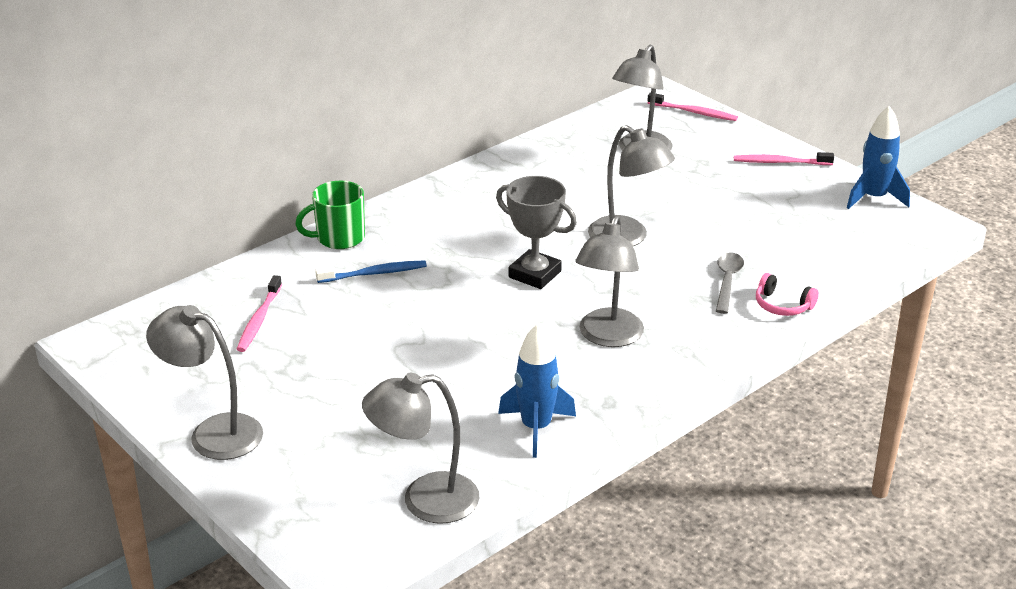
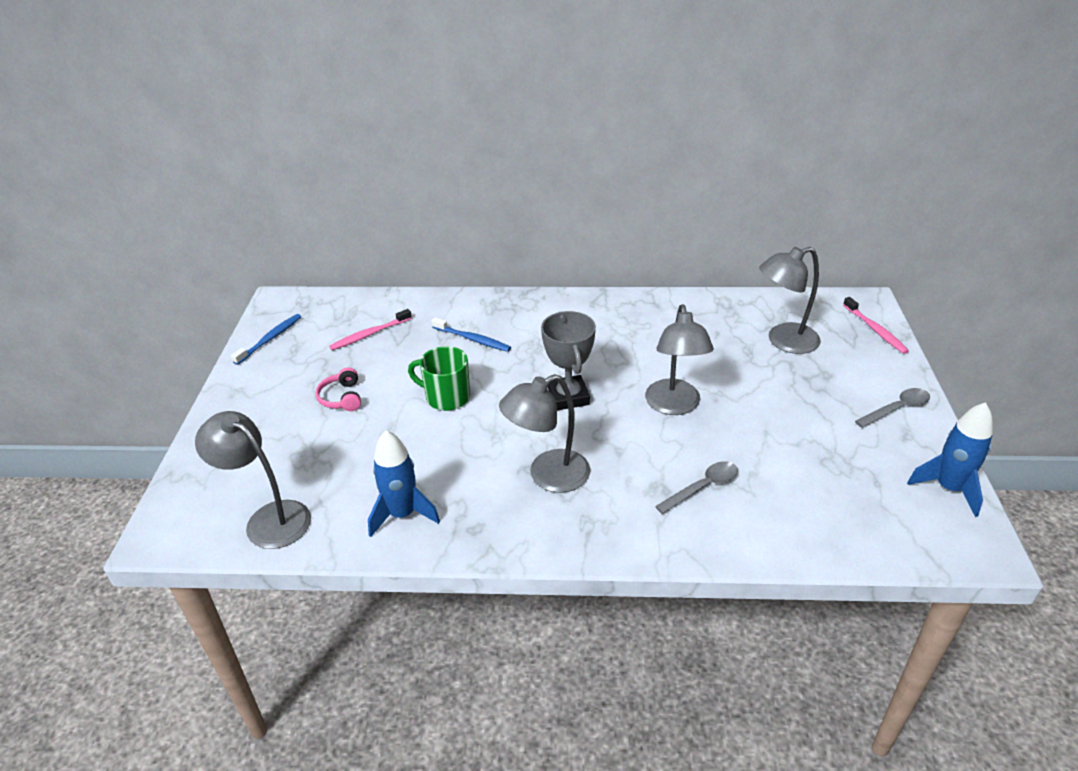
camera: 45 degrees right, 5 degrees up
grey lamp [146,305,263,460] -> none
green mug [295,181,365,249] -> green mug moved to [408,346,470,411]
pink toothbrush [734,152,834,165] -> grey spoon [855,388,930,428]
pink headphones [756,273,819,316] -> pink headphones moved to [315,367,361,411]
none -> blue toothbrush [231,314,301,365]

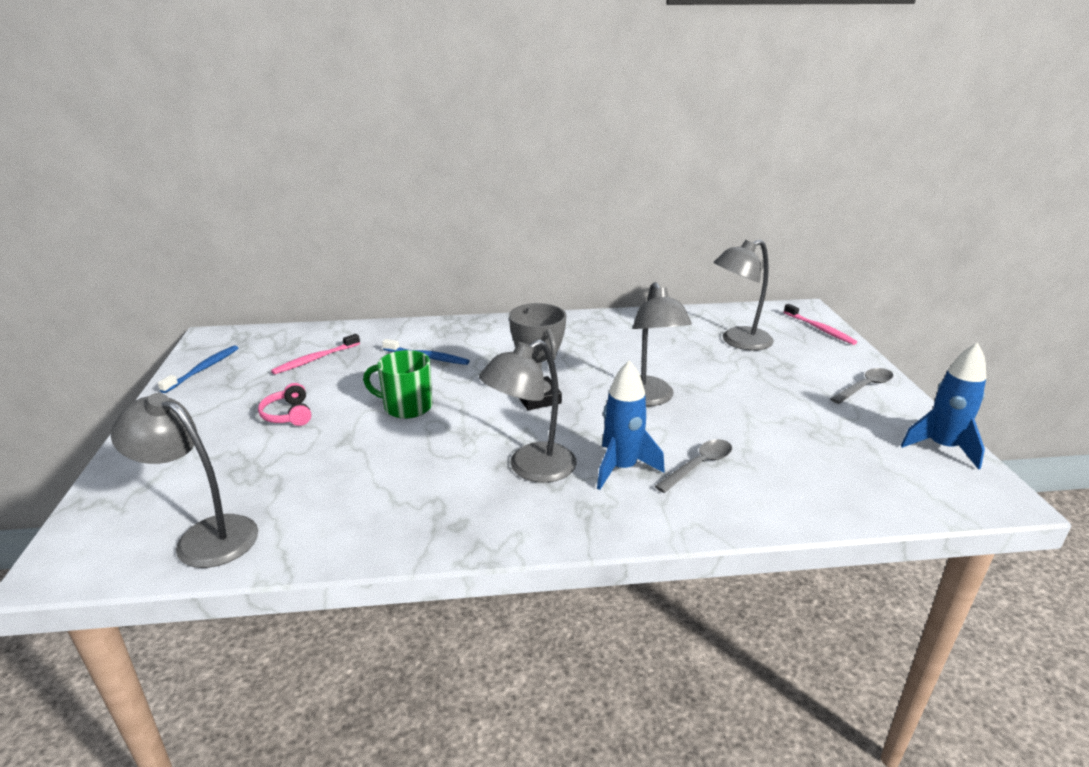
camera: 10 degrees left, 10 degrees down
blue rocket [368,430,440,537] -> blue rocket moved to [597,360,665,490]

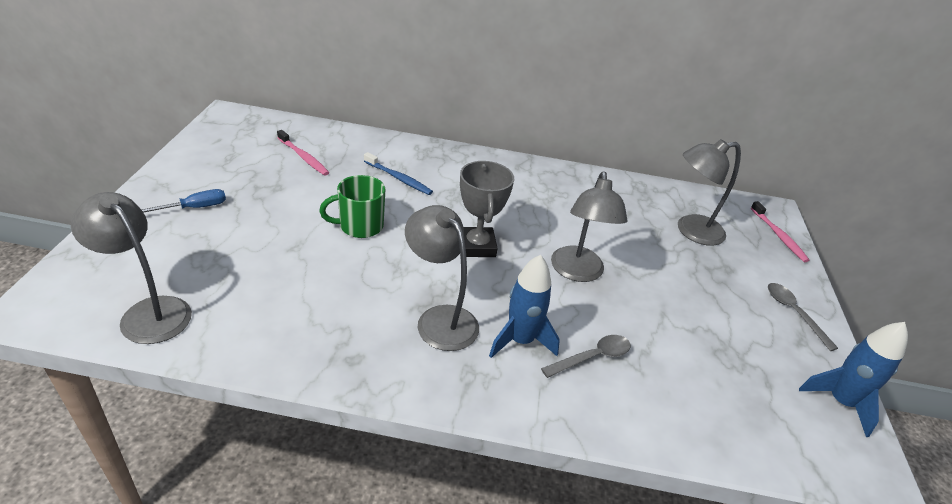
camera: 10 degrees right, 10 degrees up
blue toothbrush [158,345,238,393] -> none
pink headphones [258,383,311,426] -> none
pink toothbrush [271,334,360,374] -> pink toothbrush turned 105 degrees counterclockwise [277,130,329,176]
green mug [363,350,432,419] -> green mug turned 45 degrees counterclockwise [319,175,385,238]
grey lamp [479,339,577,483] -> grey lamp turned 75 degrees clockwise [405,205,479,351]
grey spoon [831,368,893,404] -> grey spoon turned 90 degrees counterclockwise [768,283,838,351]
none -> blue screwdriver [141,189,226,213]

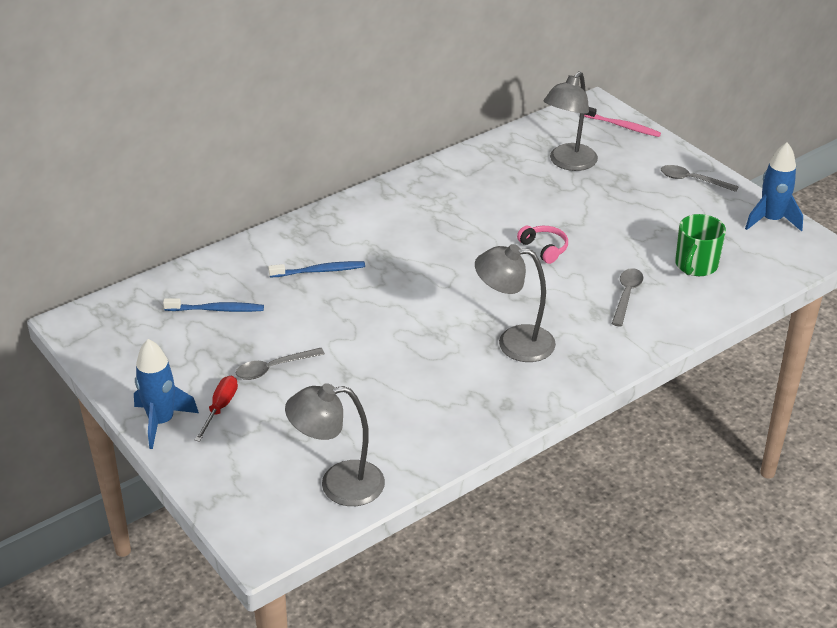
camera: 40 degrees left, 0 degrees up
blue screwdriver [141,189,226,213] -> red screwdriver [195,375,238,442]
pink toothbrush [277,130,329,176] -> blue toothbrush [163,298,264,312]
green mug [319,175,385,238] -> green mug moved to [675,214,726,276]
grey trophy [460,161,514,257] -> none
blue rocket [489,255,560,358] -> blue rocket moved to [134,339,199,449]
grey lamp [551,171,628,282] -> pink headphones [517,226,568,264]
none -> grey spoon [235,348,325,380]

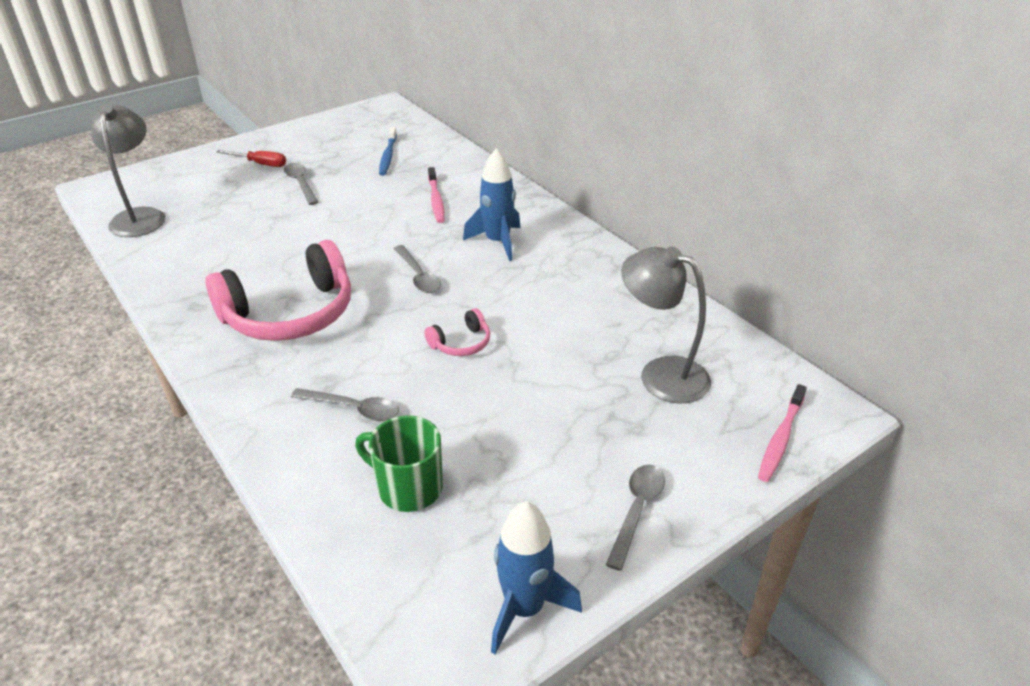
camera: 90 degrees right, 0 degrees up
blue rocket [134,339,199,449] -> blue rocket moved to [463,148,521,261]
blue toothbrush [268,261,365,278] -> pink toothbrush [428,167,445,223]
grey lamp [475,244,556,362] -> pink headphones [205,240,351,341]
none -> grey spoon [393,245,441,293]

